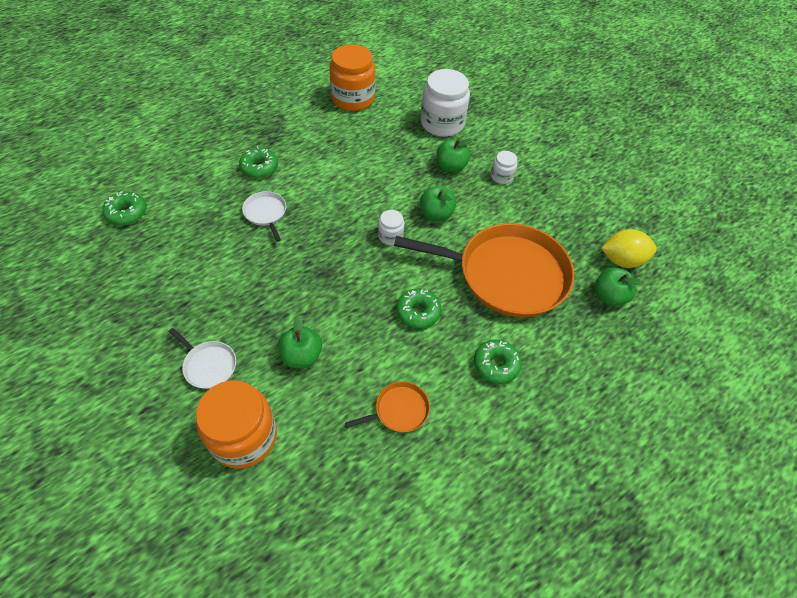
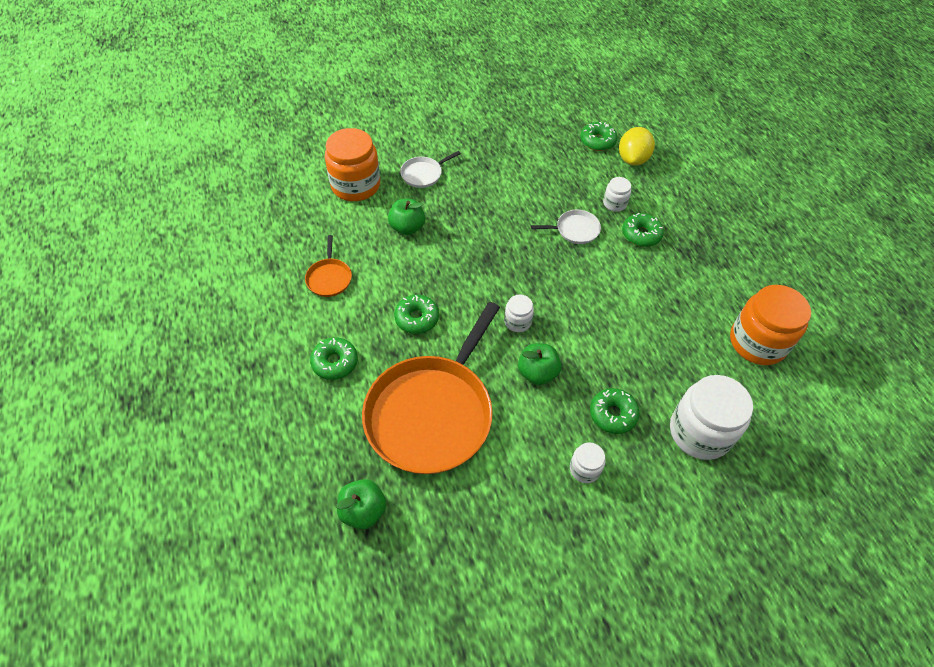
camera: 110 degrees right, 0 degrees up
green apple [436,138,472,173] -> green donut [590,388,640,434]
yellow lemon [601,229,657,268] -> yellow lemon moved to [619,127,655,166]
none -> white jar [603,177,631,212]

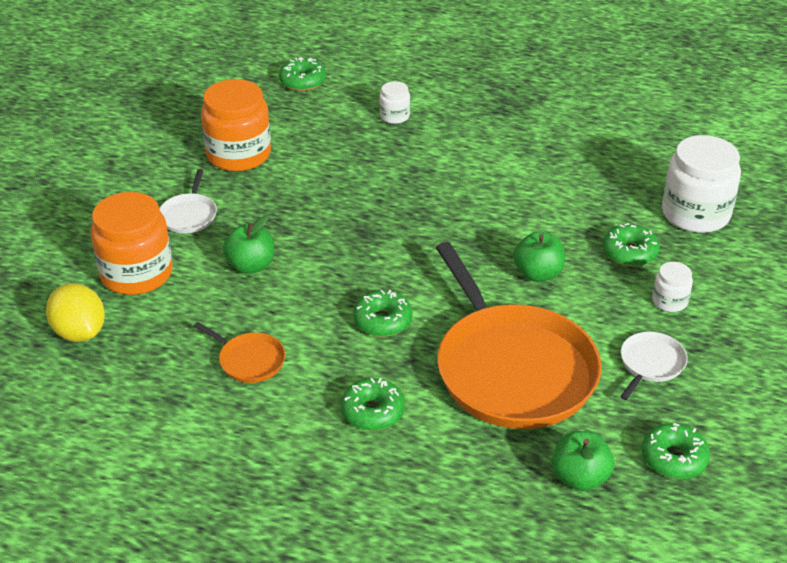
camera: 50 degrees left, 15 degrees down
white jar [504,295,534,332] -> none
white pan [531,210,601,244] -> white pan moved to [620,332,688,400]
yellow lemon [619,127,655,166] -> yellow lemon moved to [46,283,105,342]
green donut [622,213,664,247] -> green donut moved to [642,423,710,479]
orange jar [730,285,811,365] -> orange jar moved to [201,79,271,171]

